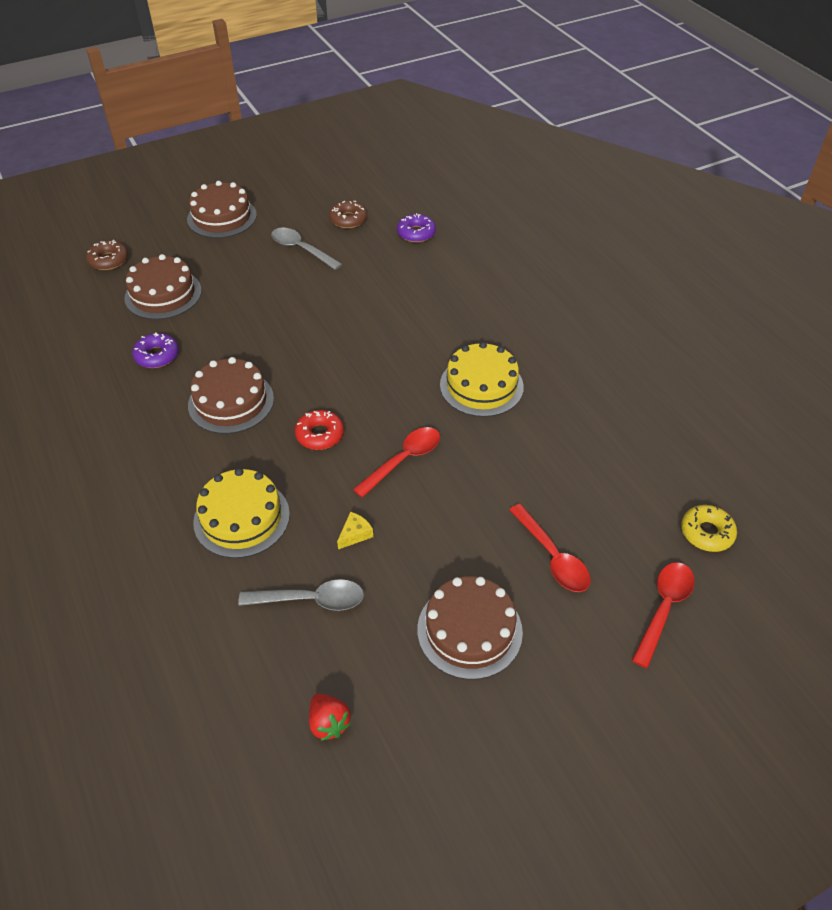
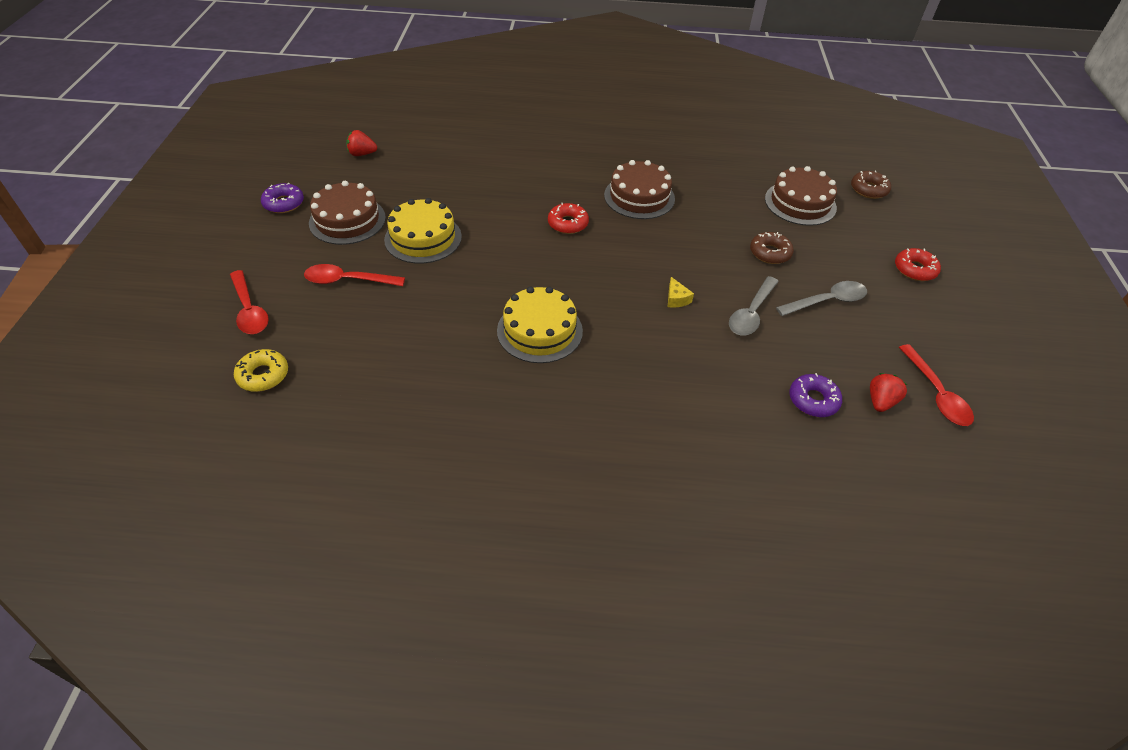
camera: 120 degrees right, 0 degrees up
purple donut [132,332,179,368] -> purple donut moved to [261,183,304,213]
brown cake [187,181,257,238] -> red donut [895,248,941,281]
yellow cake [193,468,290,558] -> yellow cake moved to [384,198,462,264]
grey spoon [238,579,364,611] -> grey spoon moved to [729,276,779,335]
brown donut [329,201,367,228] -> brown donut moved to [750,232,794,264]
yellow cheese [337,512,373,550] -> yellow cheese moved to [668,277,694,308]
red spoon [353,427,440,498] -> red spoon moved to [899,344,974,426]
none -> red strawberry [870,373,907,412]

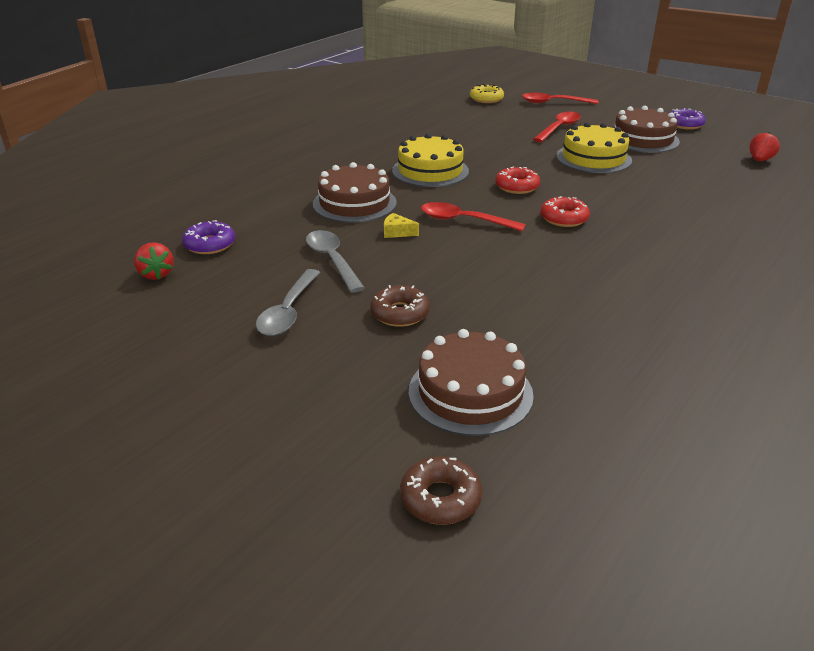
camera: 125 degrees right, 15 degrees down
brown cake [604,160,675,219] -> brown cake moved to [313,162,396,223]
red donut [895,248,941,281] -> red donut moved to [495,167,540,194]
red spoon [899,344,974,426] -> red spoon moved to [421,202,526,232]

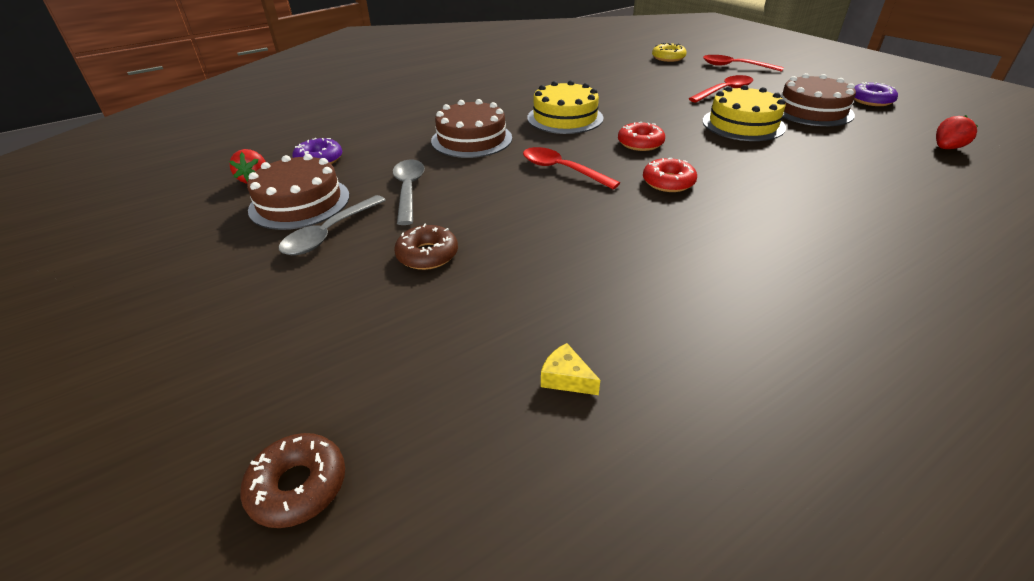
camera: 20 degrees right, 5 degrees up
yellow cheese [384,213,419,238] -> yellow cheese moved to [541,343,600,395]
brown cake [409,329,534,436] -> brown cake moved to [247,154,350,230]

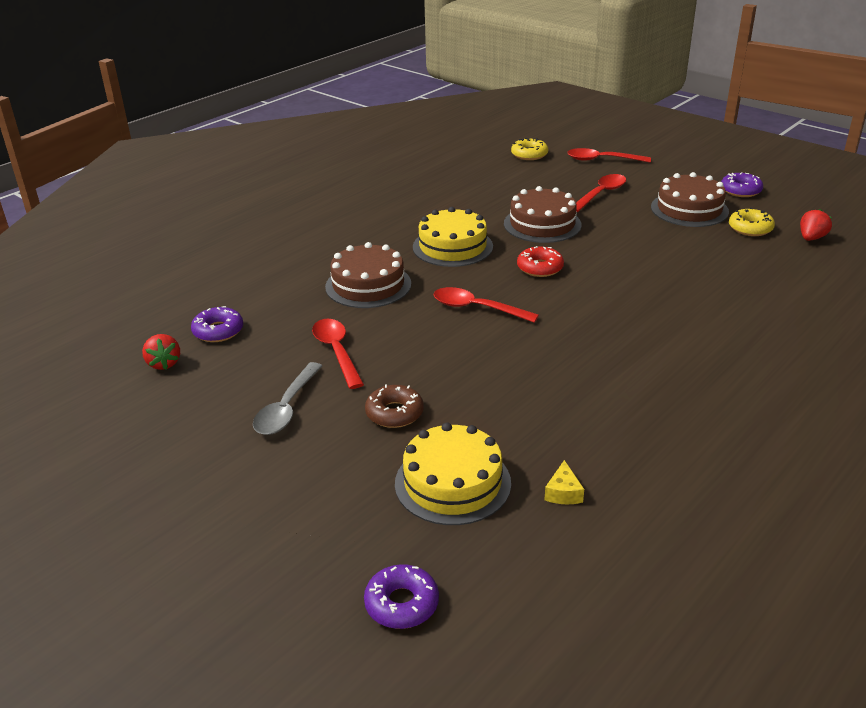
camera: 15 degrees left, 5 degrees down
brown donut [240,433,345,528] -> purple donut [364,564,439,629]
brown cake [247,154,350,230] -> brown cake moved to [504,186,582,243]
grey spoon [393,160,425,225] -> red spoon [312,319,364,389]
yellow cheese [541,343,600,395] -> yellow cheese turned 105 degrees counterclockwise [544,460,584,504]
red donut [643,158,697,192] -> none
yellow cake [702,85,786,141] -> yellow cake moved to [395,422,511,525]
none -> yellow donut [729,207,775,236]

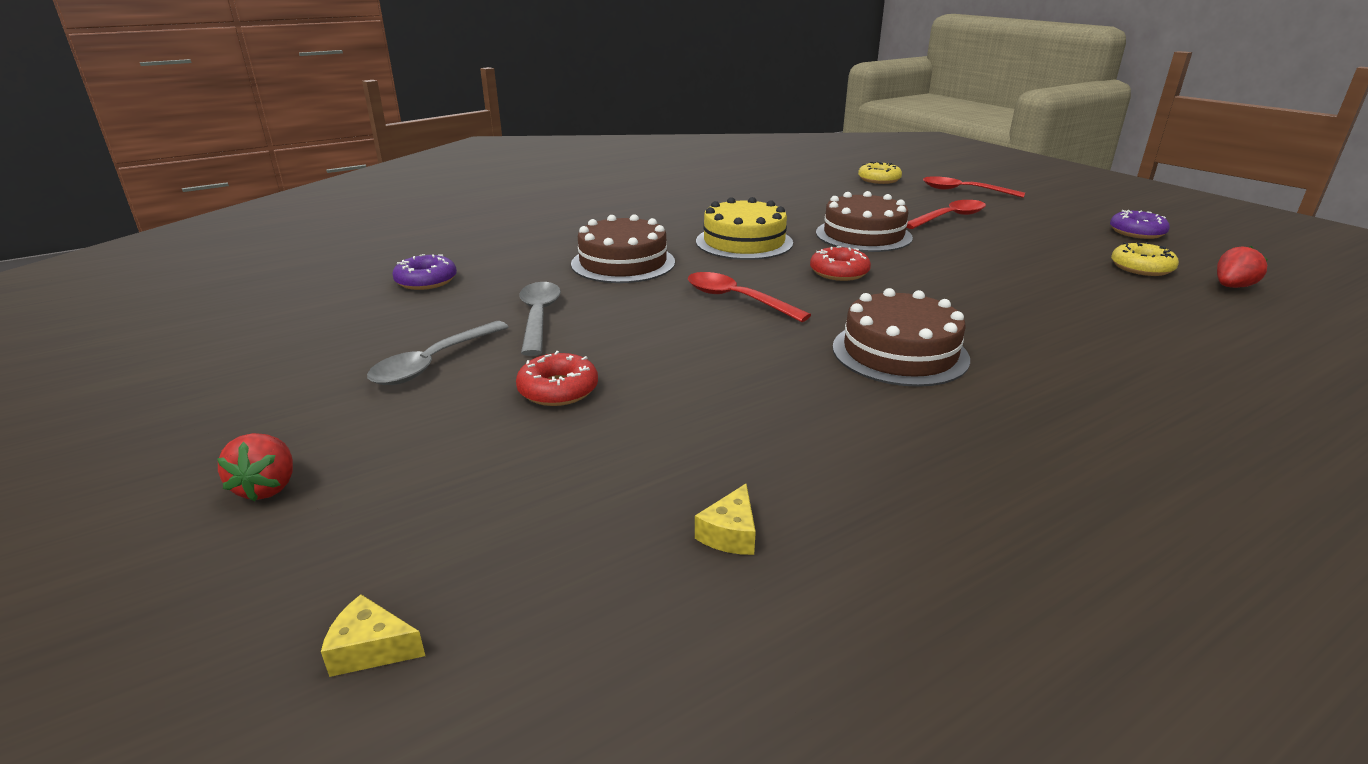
camera: 15 degrees right, 5 degrees down
red strawberry [142,334,180,370] -> red strawberry moved to [217,433,293,502]
red spoon [312,319,364,389] -> grey spoon [519,282,561,356]
purple donut [364,564,439,629] -> yellow cheese [321,594,425,677]
brown donut [365,384,424,428] -> red donut [516,351,598,406]
yellow cake [395,422,511,525] -> none
brown cake [651,172,729,227] -> brown cake moved to [833,288,970,387]

